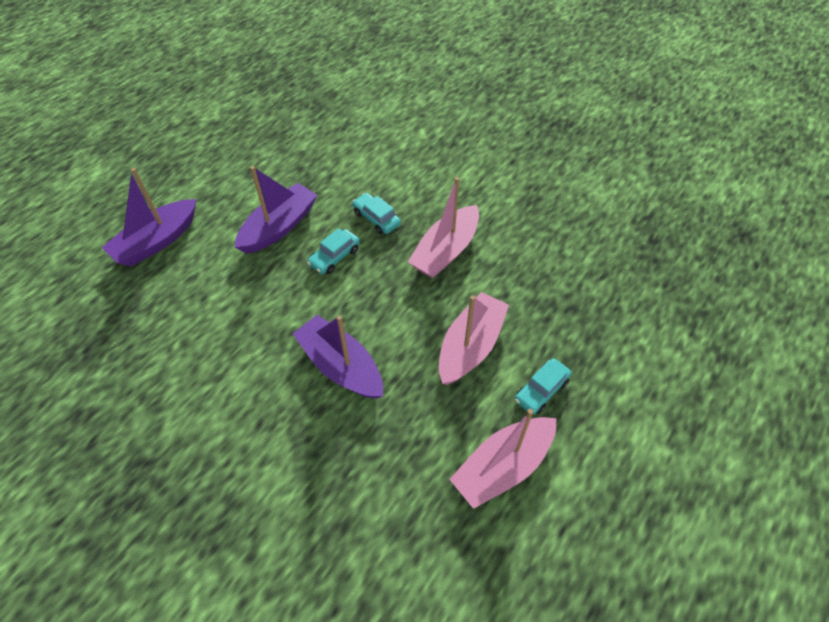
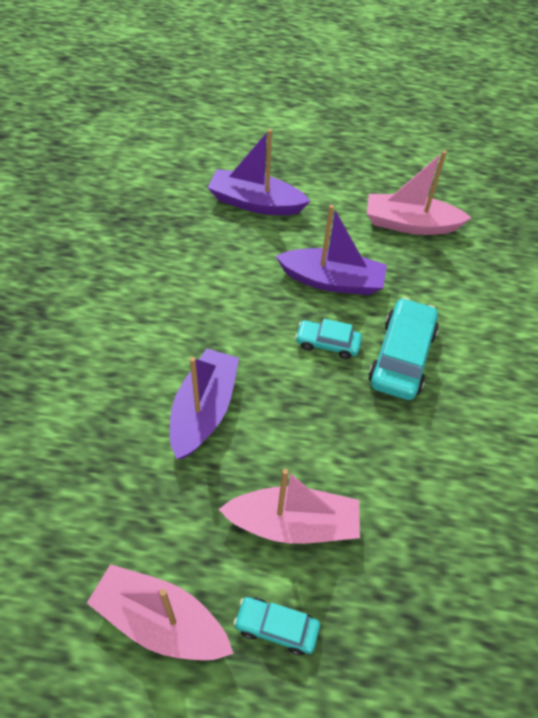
camera: 60 degrees right, 0 degrees up
turquoise car [352,193,401,234] -> turquoise car [368,297,439,400], size x1.73
pink boat [408,177,479,279] -> pink boat moved to [367,150,472,235]

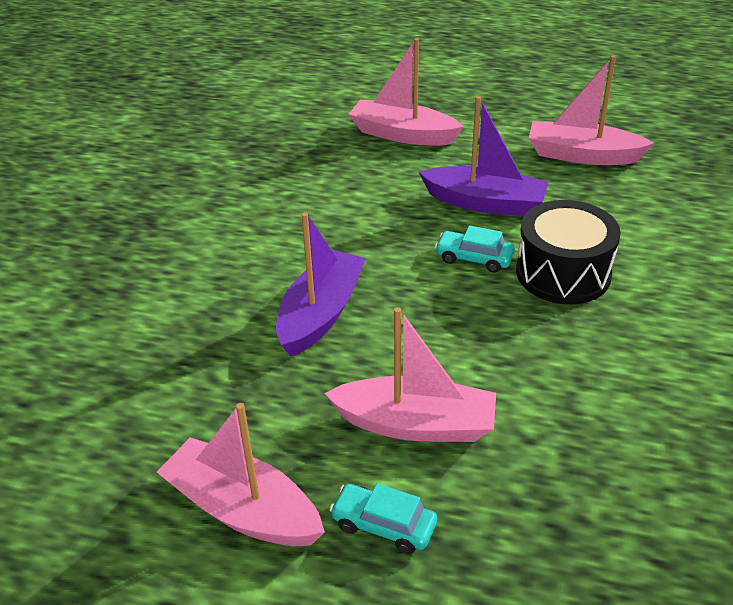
camera: 10 degrees right, 15 degrees down
purple boat [207,129,310,215] -> pink boat [348,38,464,146]
turquoise car [368,297,439,400] -> black drum [516,200,621,304]

